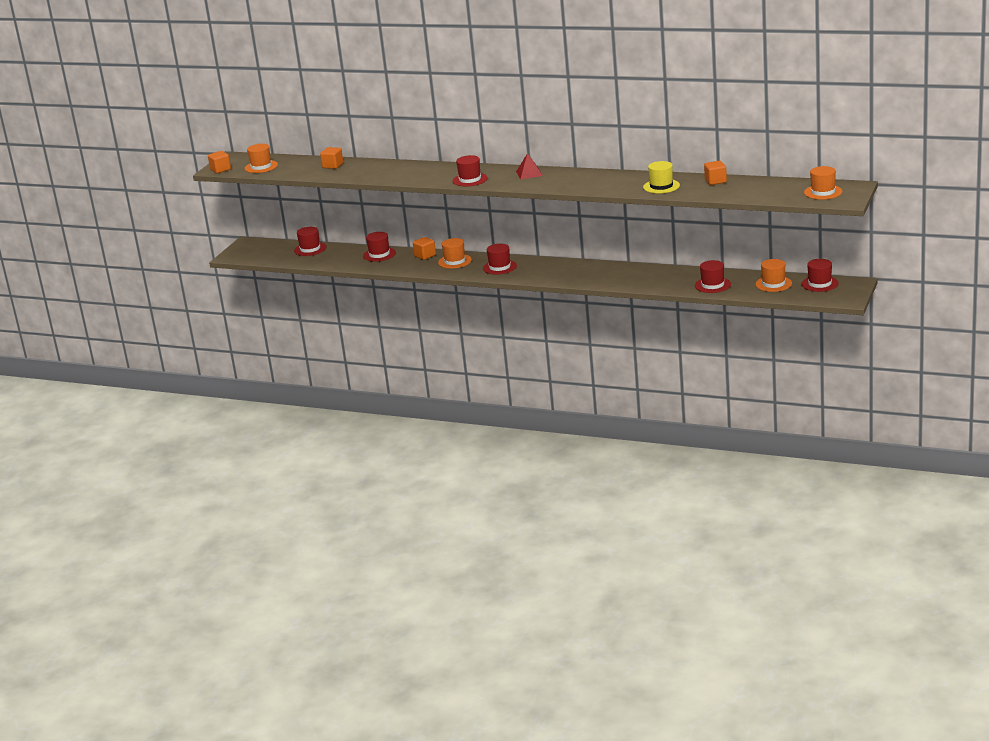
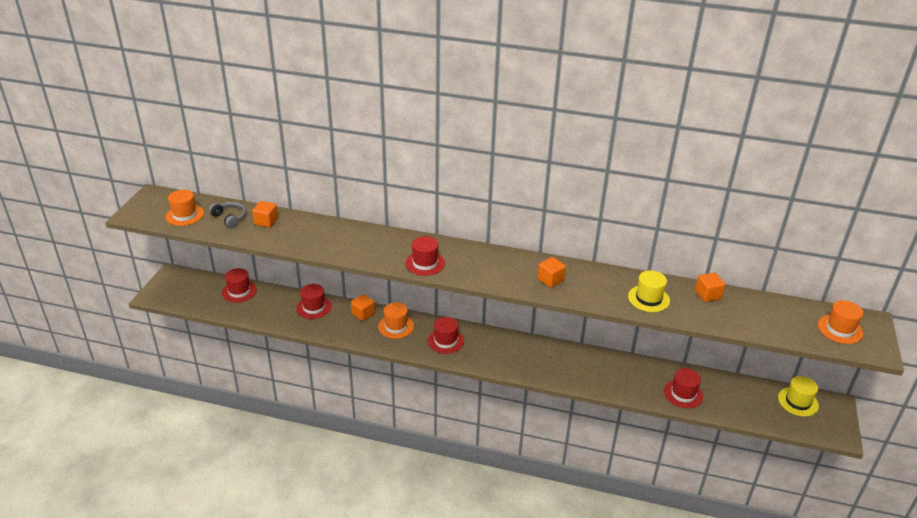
camera: 10 degrees left, 10 degrees up
orange cube [208,151,231,173] -> orange cube moved to [537,257,566,287]
red pyramid [516,153,543,179] -> none
orange hat [755,259,792,292] -> none
red hat [801,259,839,292] -> yellow hat [778,376,819,417]
none -> grey headphones [209,202,246,228]

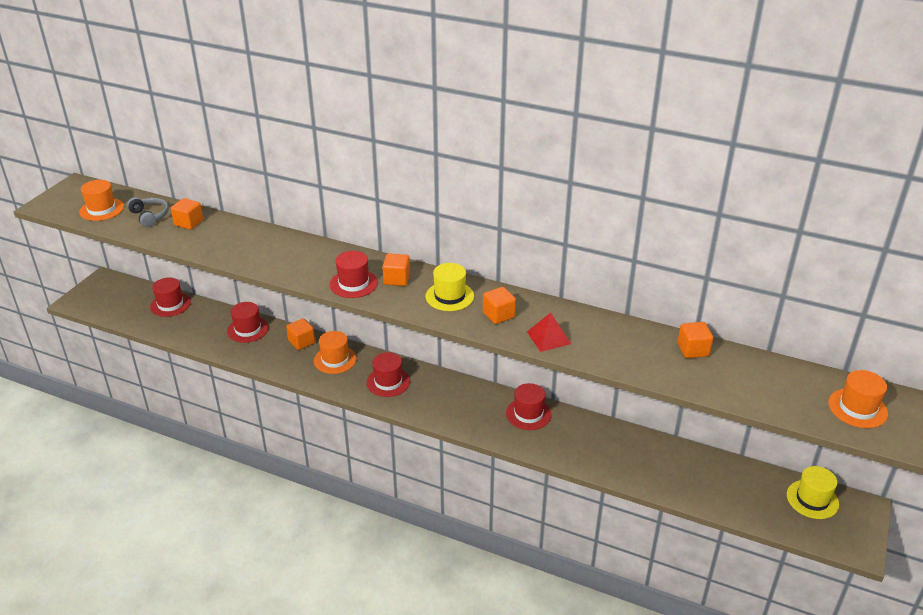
camera: 10 degrees right, 0 degrees up
yellow hat [628,271,670,312] -> yellow hat moved to [425,263,474,311]
red hat [664,368,703,408] -> red hat moved to [506,383,552,430]
none -> orange cube [382,253,410,286]
none -> red pyramid [527,313,571,352]

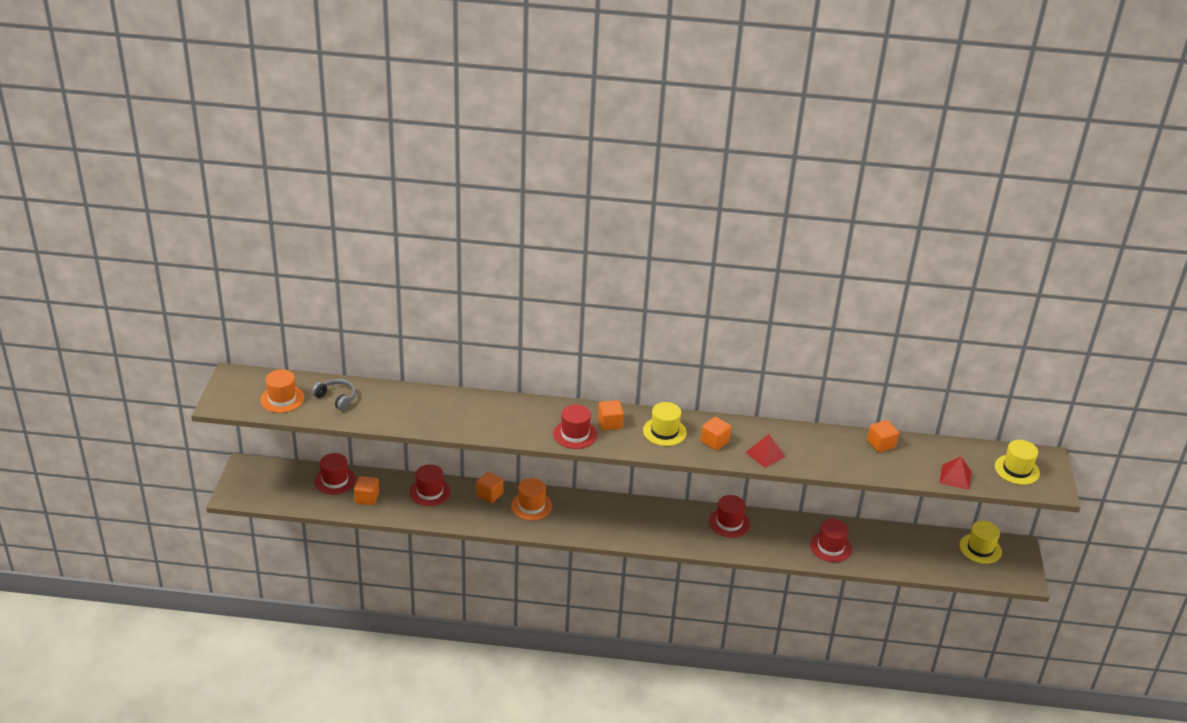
camera: 20 degrees left, 0 degrees up
orange cube [171,198,203,230] -> orange cube moved to [354,476,379,505]
red hat [366,352,410,397] -> red hat moved to [810,519,852,562]
orange hat [828,370,888,428] -> yellow hat [995,440,1040,485]
none -> red pyramid [939,457,972,490]

